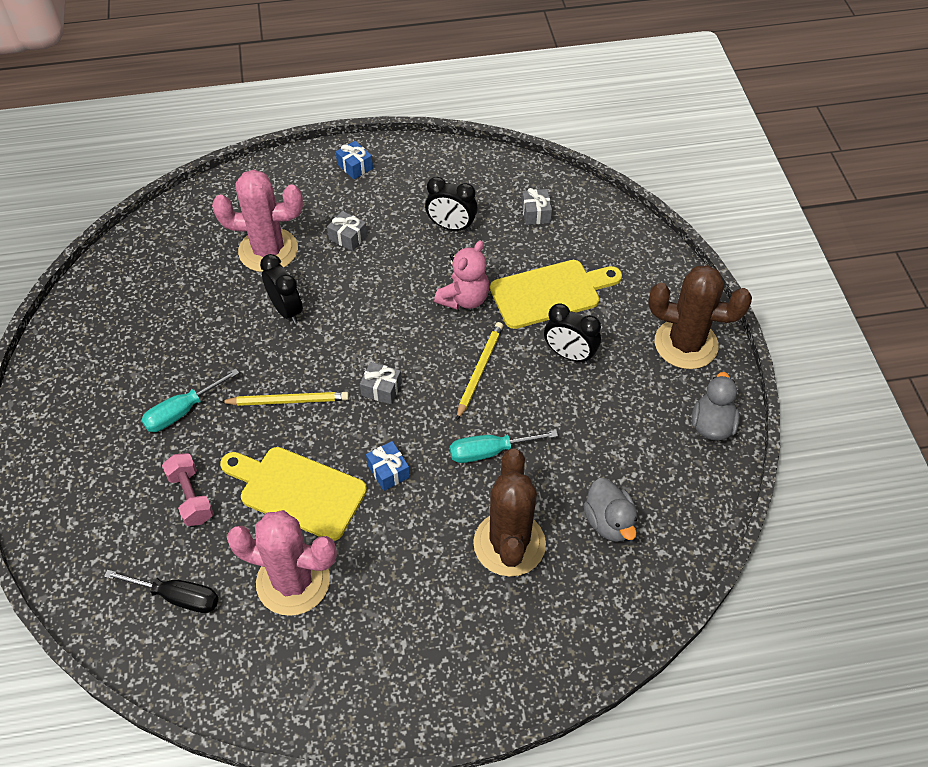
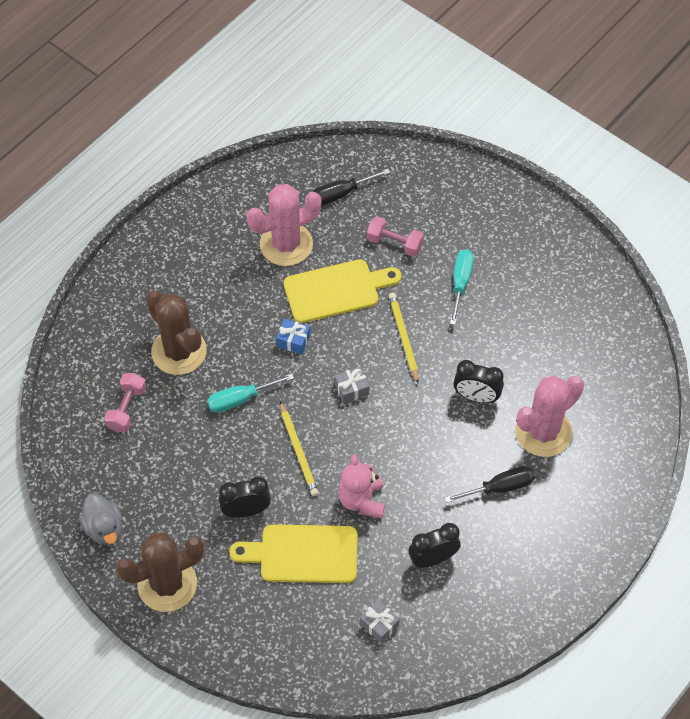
camera: 140 degrees right, 5 degrees up
yellow pencil [220,392,349,406] -> yellow pencil turned 120 degrees clockwise [389,292,419,383]
grey gift [327,211,367,251] -> black screwdriver [445,466,534,503]
blue gift [336,141,373,180] -> none
turquoise screwdriver [450,430,558,463] -> turquoise screwdriver turned 150 degrees counterclockwise [207,374,294,413]
yellow cutting board [490,260,622,329] -> yellow cutting board turned 60 degrees clockwise [229,524,357,583]
grey duck [583,478,637,542] -> pink dumbbell [104,373,146,432]

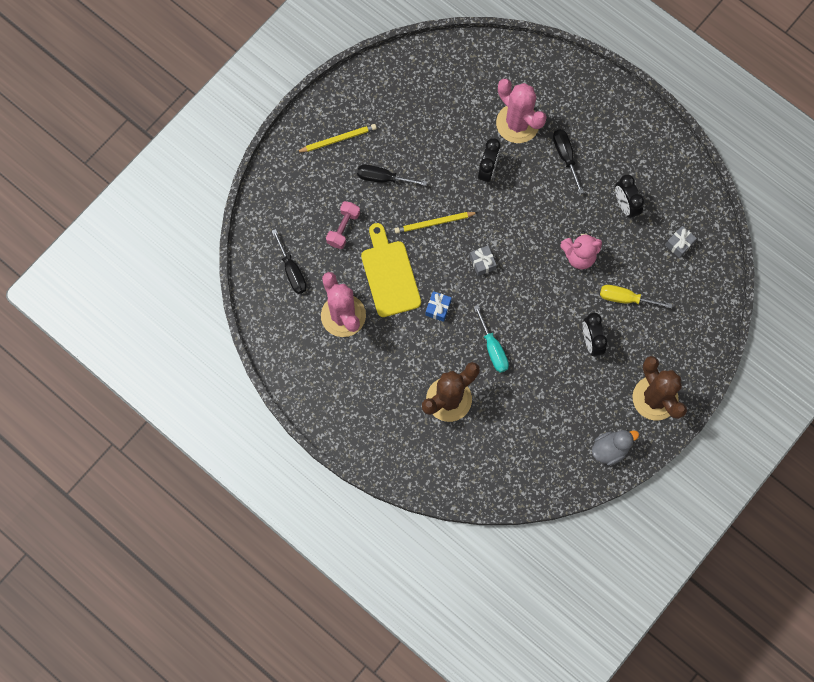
camera: 90 degrees left, 15 degrees up
pink dumbbell [104,373,146,432] -> none
yellow cutting board [229,524,357,583] -> yellow screwdriver [600,285,672,308]
yellow pencil [280,401,319,496] -> yellow pencil moved to [296,124,377,153]
turquoise screwdriver [450,249,474,325] -> black screwdriver [357,165,427,186]

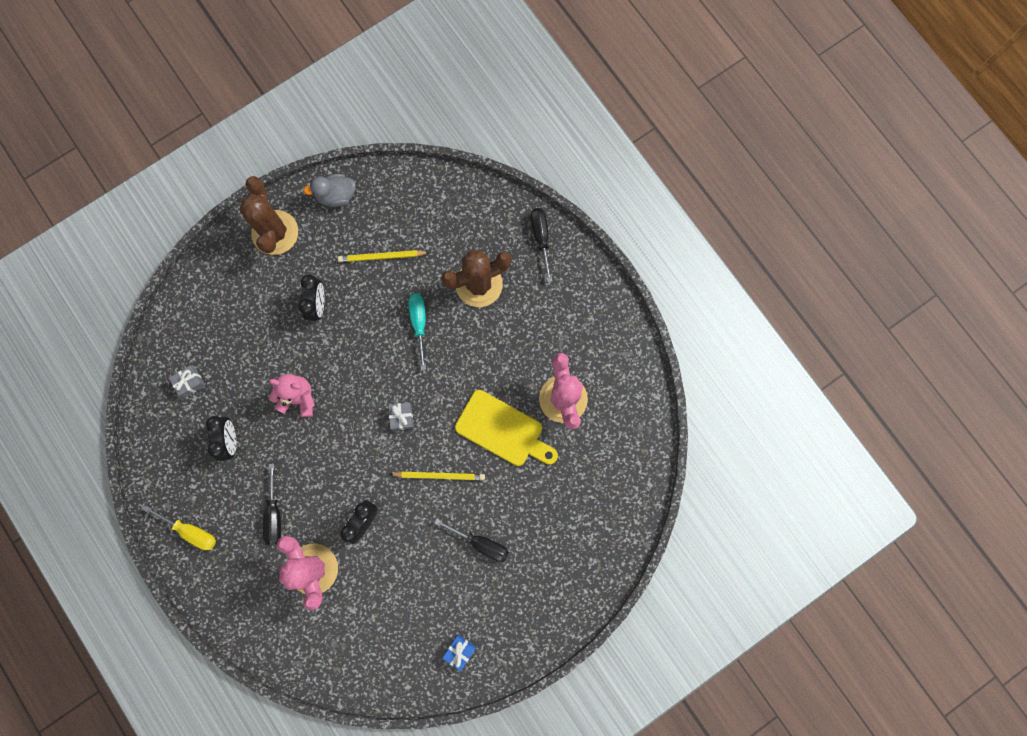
camera: 165 degrees left, 5 degrees up
black screwdriver [272,229,307,294] -> black screwdriver moved to [531,208,552,282]
yellow pencil [296,124,377,153] -> yellow pencil moved to [338,250,430,262]
pink dumbbell [326,201,360,249] -> none
yellow cutting board [361,223,421,317] -> yellow cutting board turned 60 degrees counterclockwise [455,390,558,466]
blue gift [426,291,452,322] -> blue gift moved to [442,634,476,672]
yellow screwdriver [600,285,672,308] -> yellow screwdriver moved to [143,506,216,550]

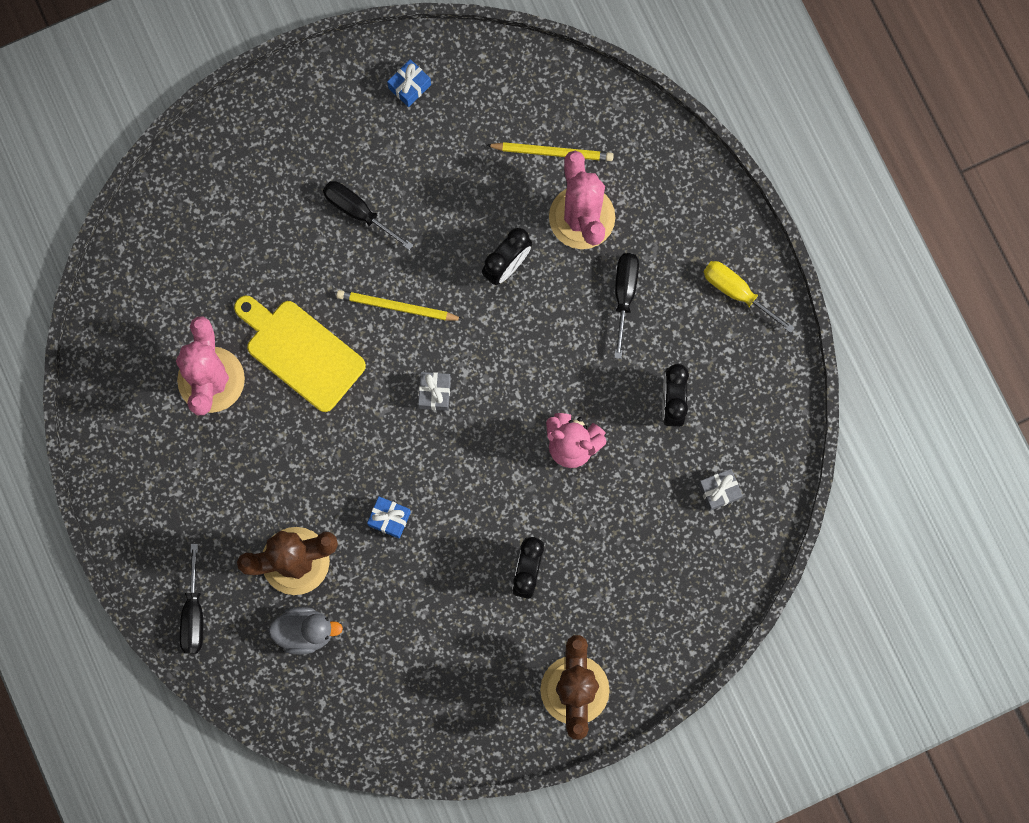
camera: 170 degrees left, 0 degrees up
grey duck [303,174,356,207] -> grey duck moved to [269,607,343,655]
yellow pencil [338,250,430,262] -> yellow pencil moved to [486,142,614,161]
turquoise screwdriver [408,294,426,370] -> blue gift [367,496,411,539]

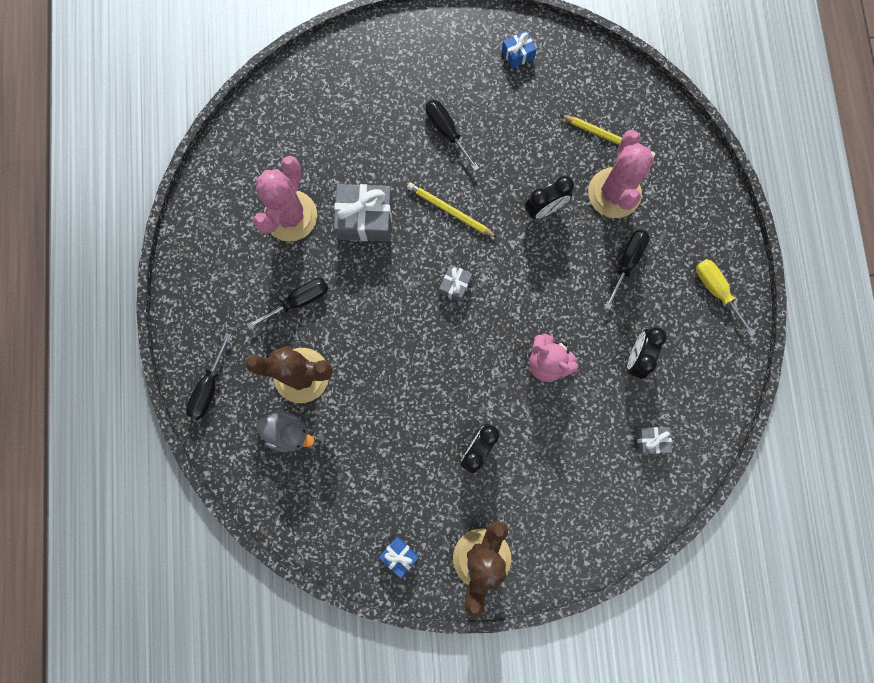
camera: 20 degrees right, 0 degrees up
yellow cutting board [234,296,366,412] -> grey gift [334,184,393,241]
blue gift [367,496,411,539] -> blue gift moved to [379,536,419,578]
none -> black screwdriver [247,278,329,329]

